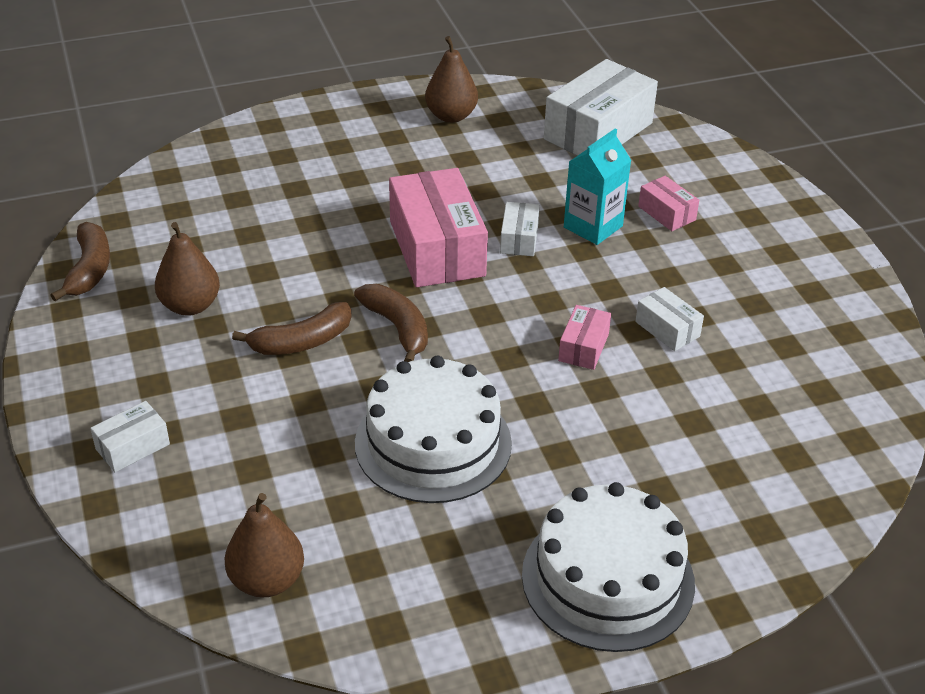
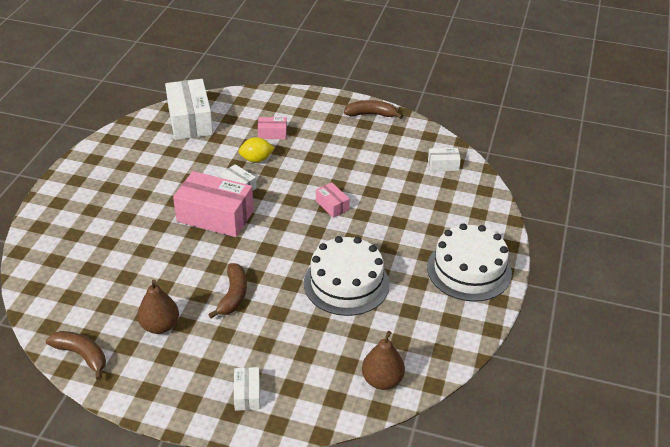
camera: 55 degrees left, 0 degrees up
brown banana [354,284,428,362] -> brown banana moved to [344,100,403,119]
brown pear [425,36,478,123] -> none
turquoise carton [564,129,632,245] -> yellow lemon [238,137,275,163]
white box [635,287,704,351] -> white box moved to [428,148,461,172]

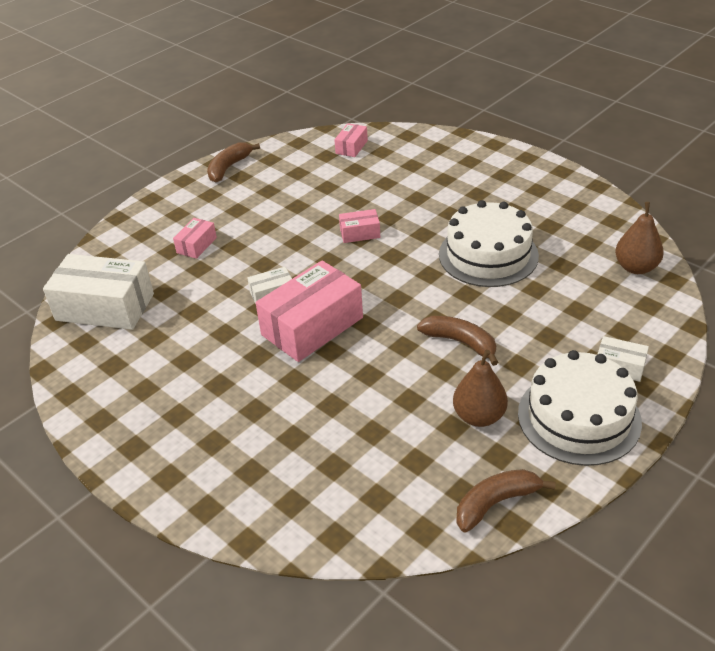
camera: 60 degrees left, 0 degrees up
yellow lemon [238,137,275,163] -> none
white cake [427,223,512,302] -> white cake moved to [518,350,642,466]
white box [428,148,461,172] -> pink box [334,123,368,157]

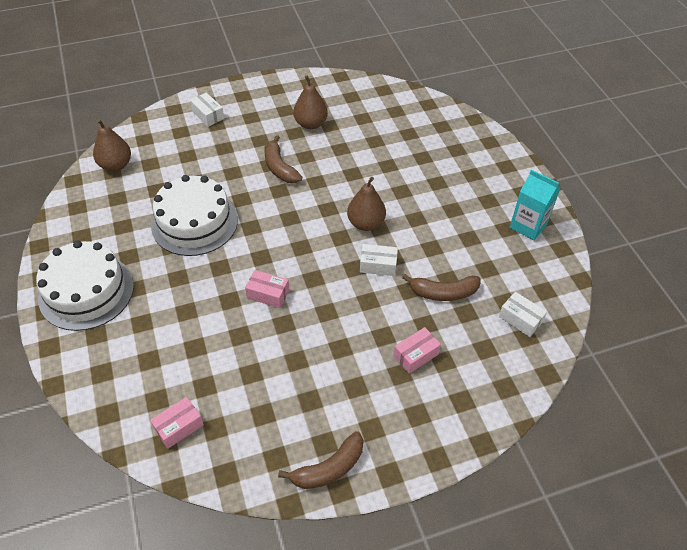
camera: 155 degrees left, 10 degrees up
white box [43,254,154,330] -> white box [499,292,547,337], size x0.48
pink box [256,260,363,362] -> brown pear [347,177,386,231]
brown banana [456,469,556,532] -> brown banana moved to [402,274,480,301]
white cake [518,350,642,466] -> white cake moved to [36,240,134,331]
none -> turquoise carton [510,169,560,240]

